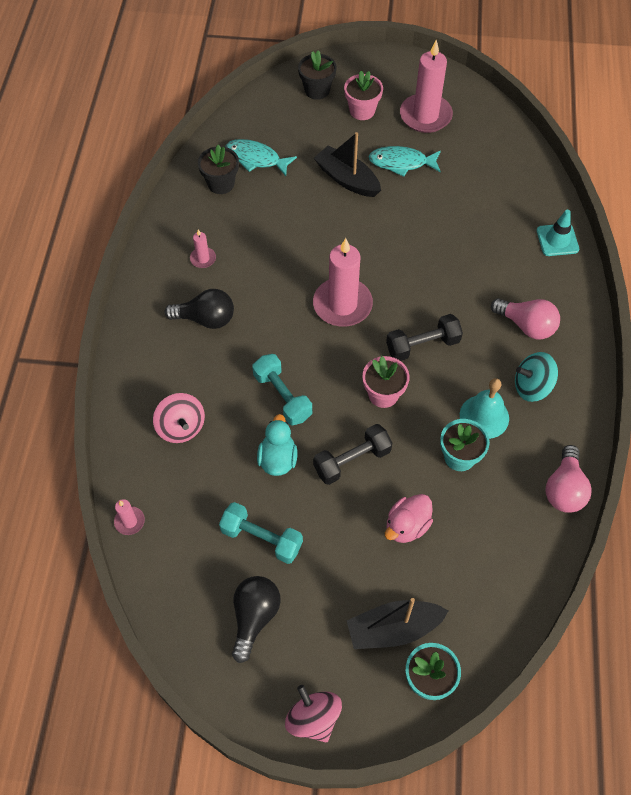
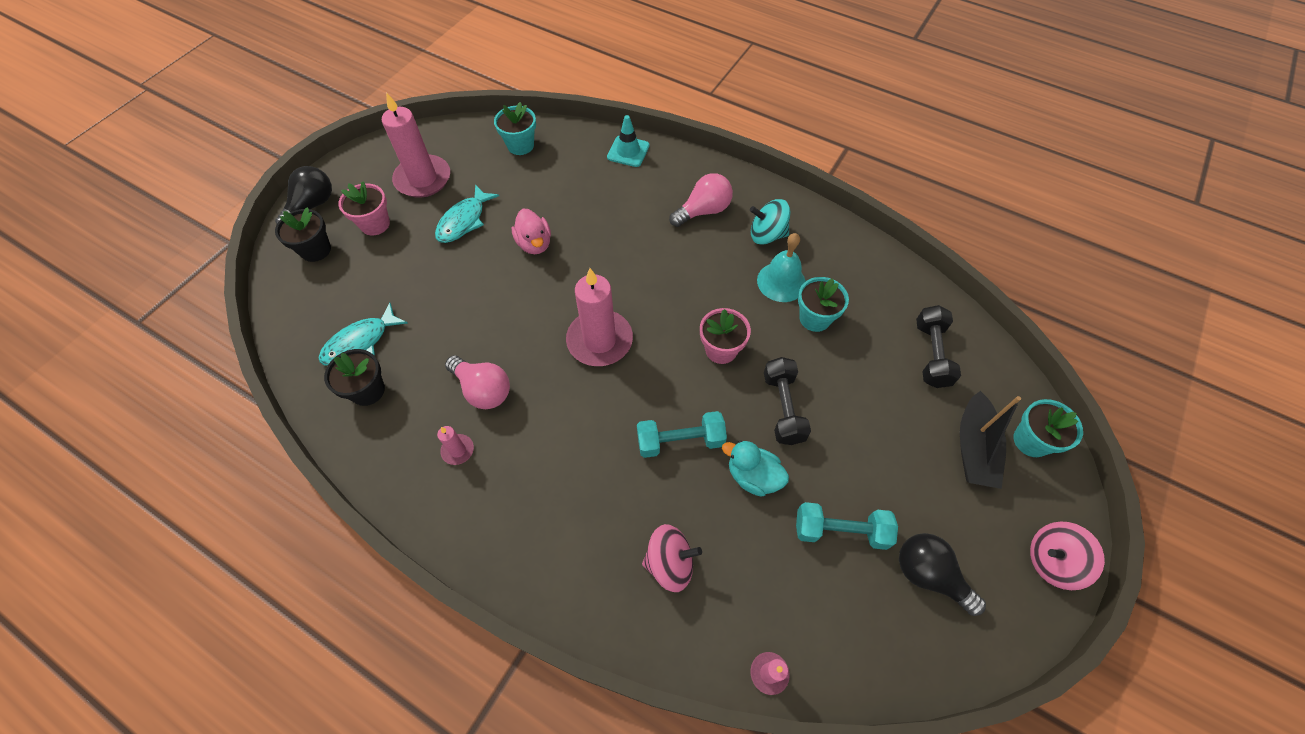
camera: 65 degrees left, 0 degrees up
black light bulb [165,289,234,329] -> black light bulb moved to [275,166,332,224]
turquoise dumbbell [219,502,303,564] -> turquoise dumbbell turned 45 degrees clockwise [796,502,898,550]
black boat [314,132,381,197] -> none
pink duck [385,494,433,543] -> pink duck moved to [512,208,551,254]
black dumbbell [386,314,463,361] -> black dumbbell moved to [916,305,961,388]
turquoise spinning top [515,352,558,402] -> turquoise spinning top turned 75 degrees clockwise [750,199,790,245]
pink light bulb [546,445,592,513] -> pink light bulb moved to [445,355,510,409]
none -> turquoise flower pot [494,102,536,155]

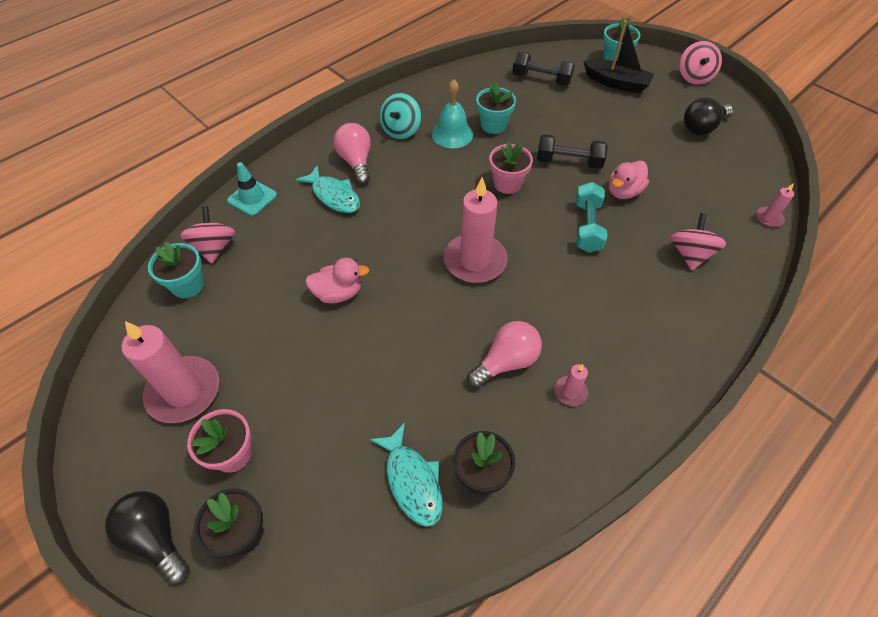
camera: 75 degrees left, 5 degrees down
turquoise fish [435,184,499,243] -> turquoise fish moved to [295,165,360,213]
turquoise duck [722,440,789,496] -> pink duck [609,161,649,199]
turquoise dumbbell [796,502,898,550] -> none
none -> pink spinning top [180,206,235,263]

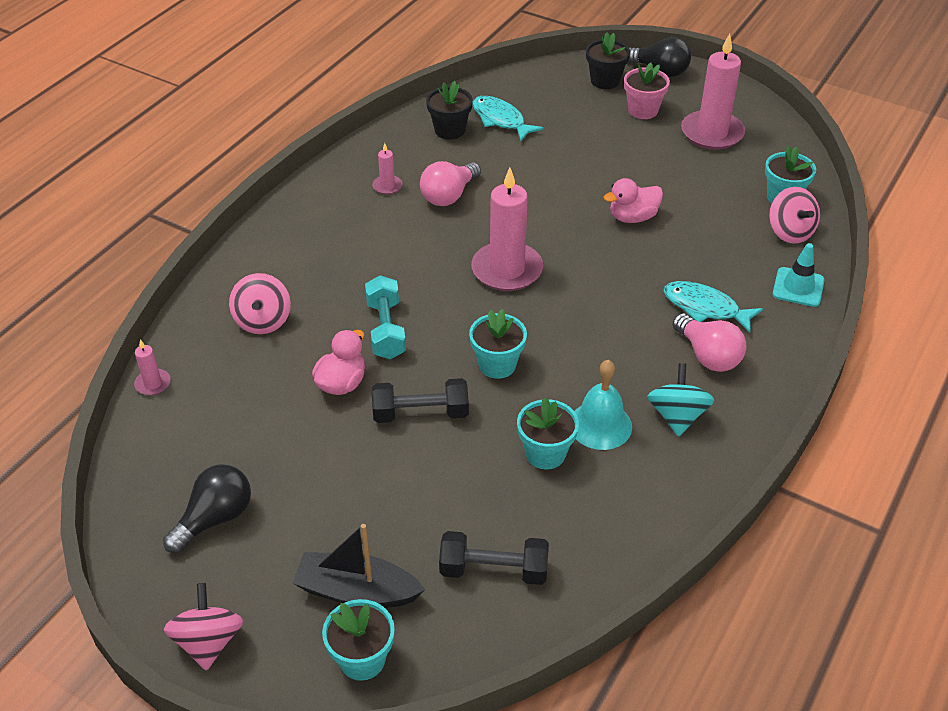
camera: 165 degrees right, 10 degrees down
pink flower pot [489,142,533,194] -> turquoise flower pot [469,309,527,379]

